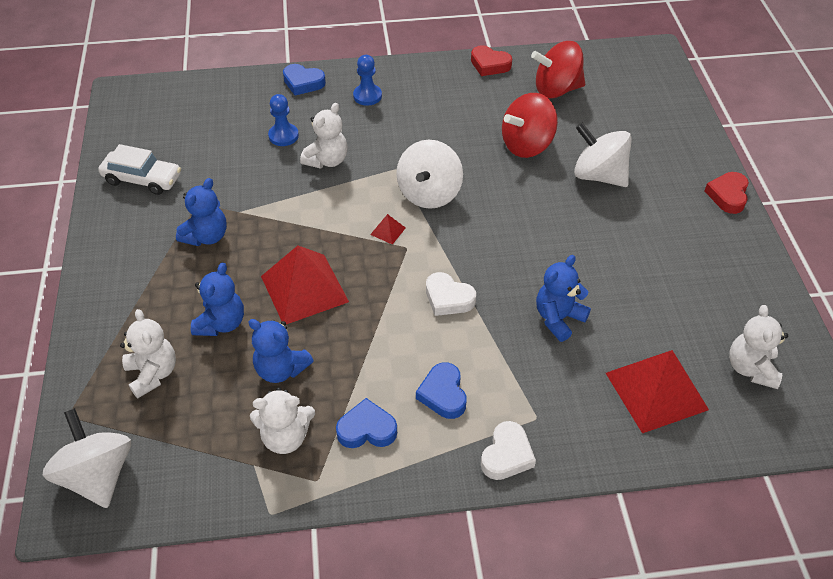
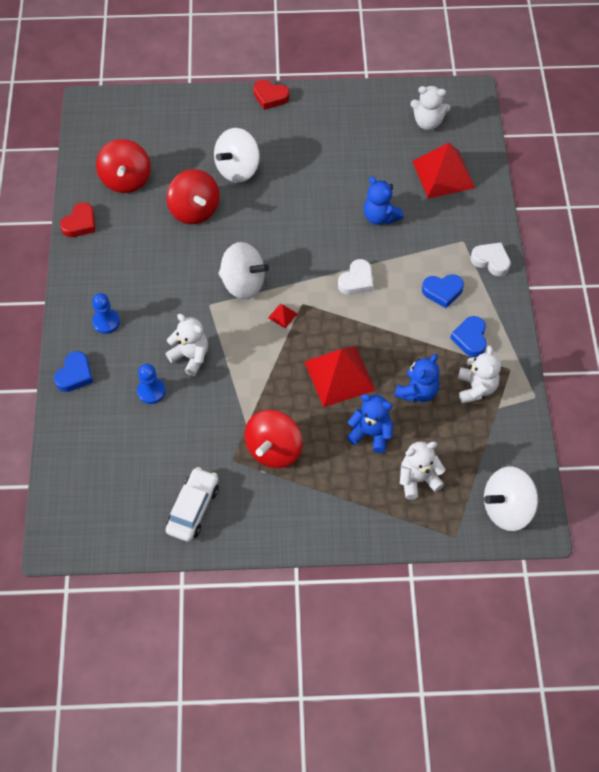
camera: 85 degrees left, 10 degrees up
blue teddy bear [176,178,227,246] -> red spinning top [245,410,302,468]

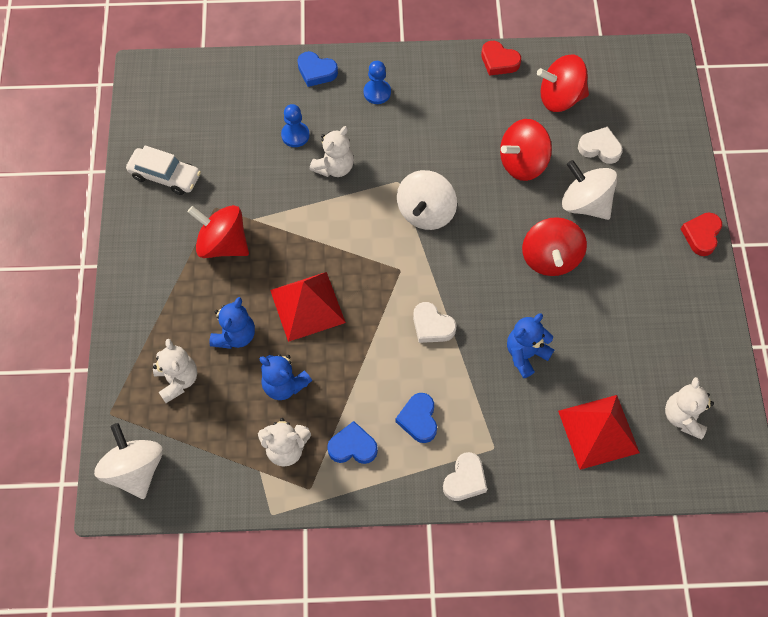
camera: 90 degrees right, 5 degrees up
red pyramid [268,303,298,328] -> none
none -> red spinning top [522,217,587,276]
none -> white heart [578,126,623,164]

